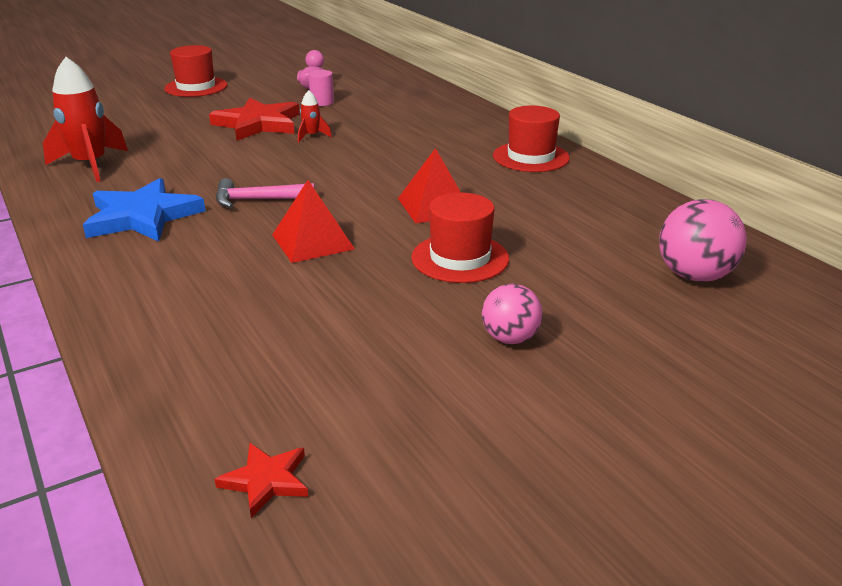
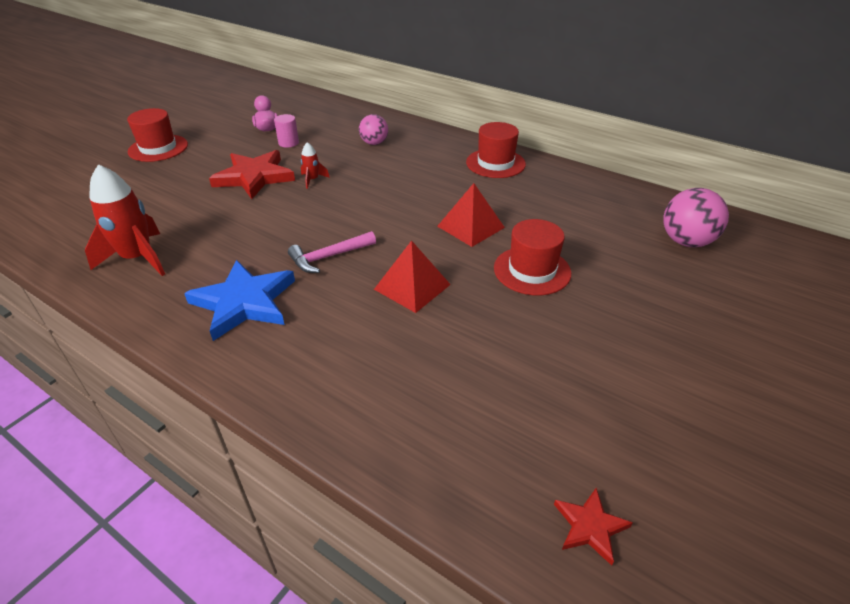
camera: 25 degrees left, 10 degrees up
pink ball [482,284,543,344] -> pink ball moved to [359,114,388,145]

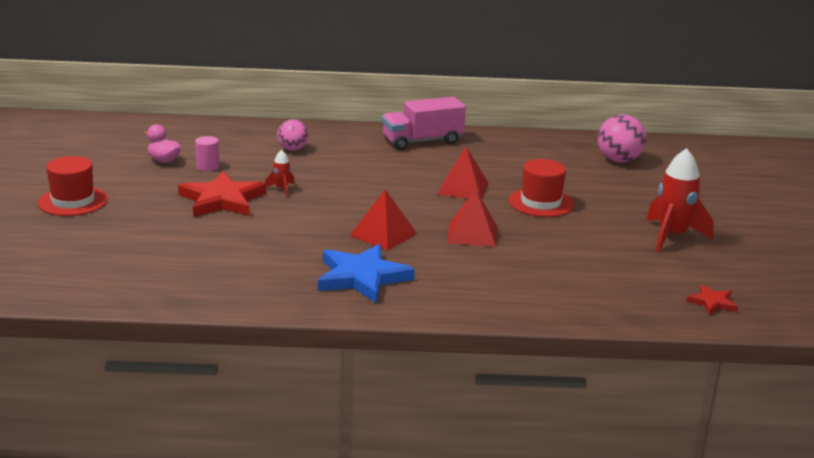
camera: 35 degrees left, 15 degrees down
red rocket [85,164,165,276] -> red rocket moved to [646,148,714,252]
pink hammer [288,231,376,273] -> red pyramid [350,189,417,251]
red hat [466,122,526,178] -> pink truck [382,97,466,150]

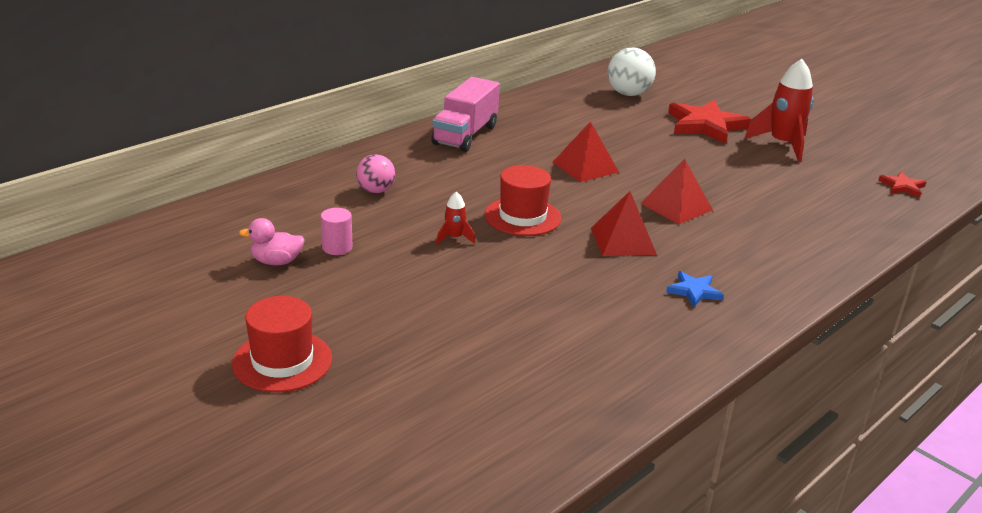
camera: 45 degrees left, 5 degrees up
red star [178,171,266,217] -> red star moved to [668,100,751,144]
blue star [318,244,415,303] -> blue star [666,271,724,307], size x0.49
red hat [508,159,574,217] -> red hat moved to [485,165,561,236]
pink ball [598,115,646,162] -> white ball [608,48,656,96]

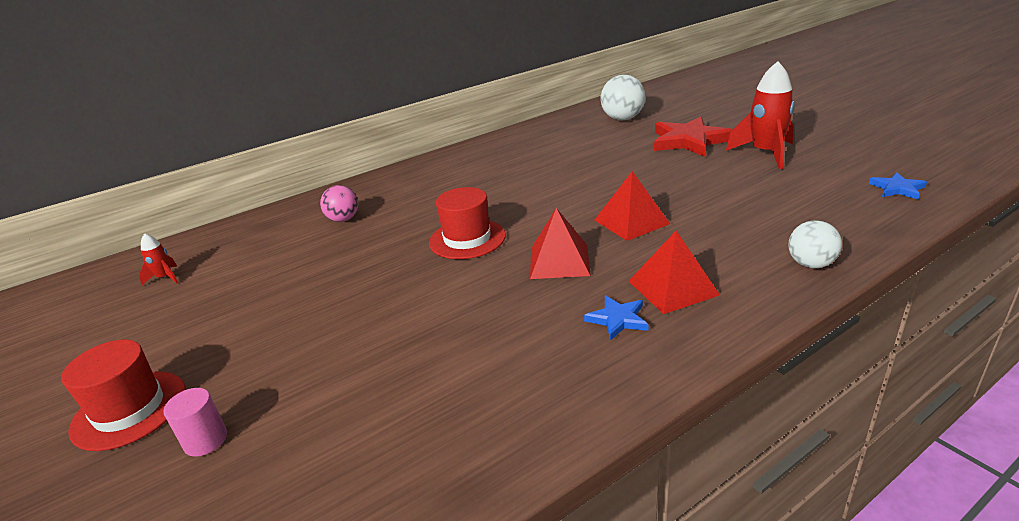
camera: 15 degrees right, 0 degrees up
pink duck [239,218,305,265] -> none
pink cylinder [321,208,352,255] -> pink cylinder moved to [163,388,227,457]
pink truck [431,77,500,152] -> none
red rocket [436,192,475,244] -> red rocket moved to [139,233,178,285]
red pyramid [553,121,619,182] -> red pyramid moved to [629,231,720,314]
red star [878,171,926,198] -> blue star [869,172,927,200]
none -> white ball [789,220,842,268]

